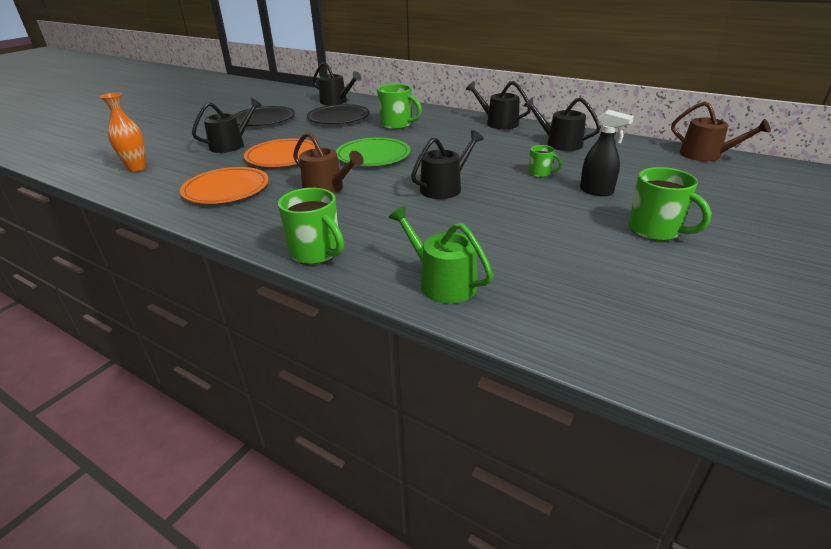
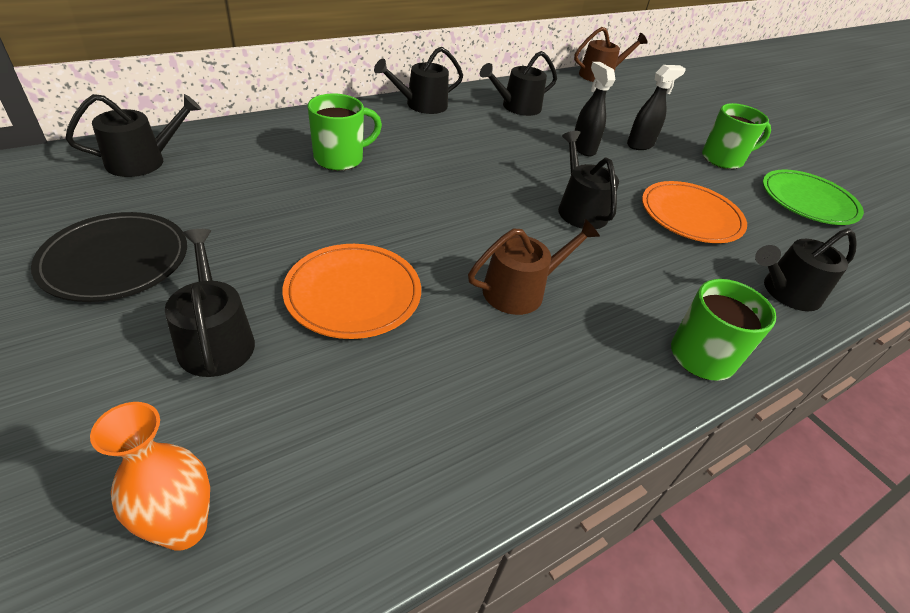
camera: 70 degrees left, 10 degrees up
orange plate [180,167,269,204] -> orange plate moved to [642,181,747,243]
black plate [307,104,369,124] -> none
green plate [336,138,410,166] -> green plate moved to [763,170,864,225]
green watering can [389,206,493,304] -> black watering can [755,228,857,311]
green mug [529,145,563,177] -> black spray bottle [575,62,615,156]

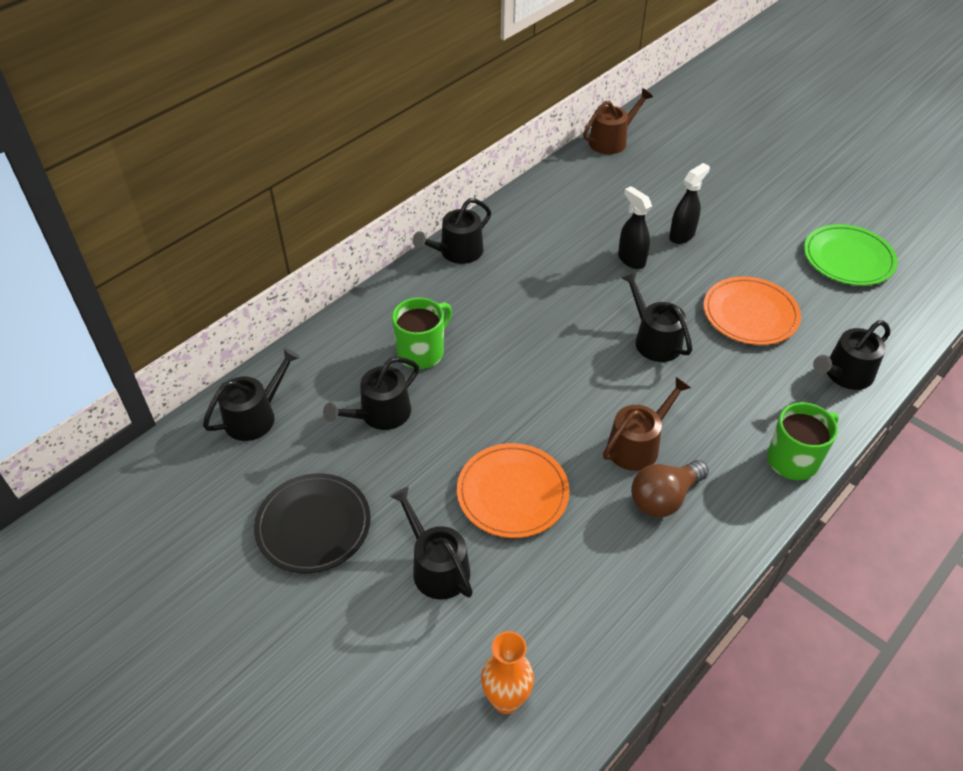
camera: 10 degrees left, 5 degrees up
black watering can [480,51,557,116] -> black watering can moved to [323,357,419,430]
green mug [702,103,771,169] -> none
none -> brown light bulb [631,460,709,517]

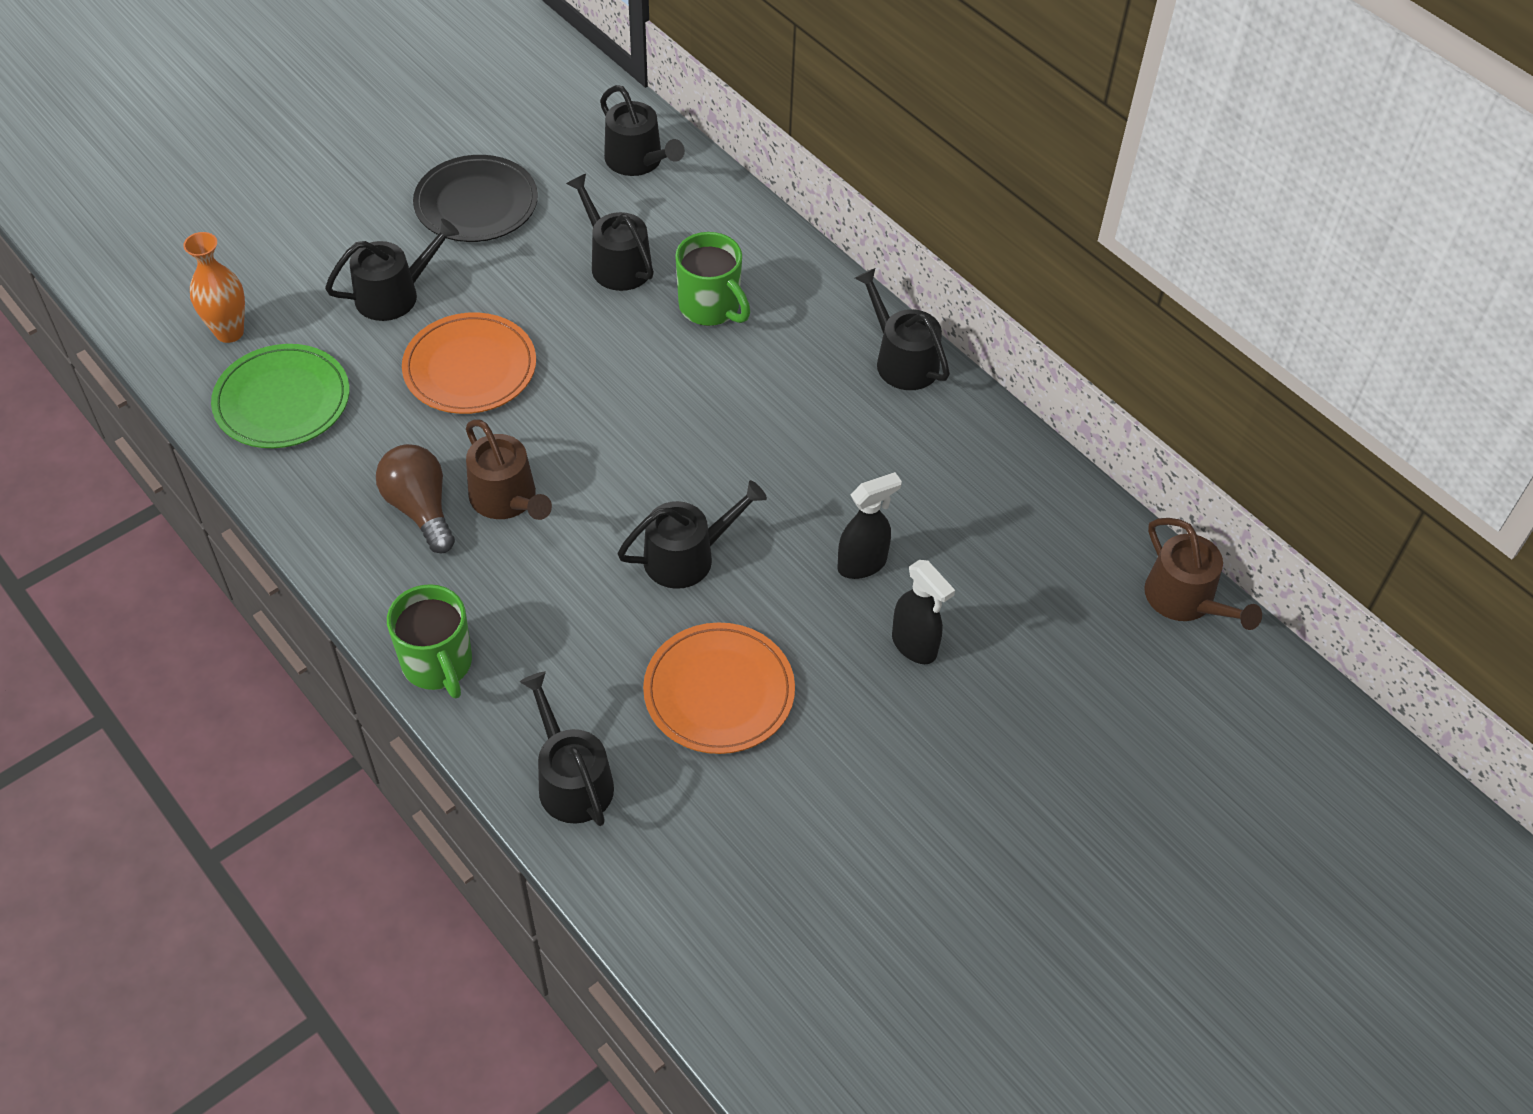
camera: 95 degrees right, 5 degrees up
green plate [804,224,898,286] -> green plate moved to [211,344,350,448]

